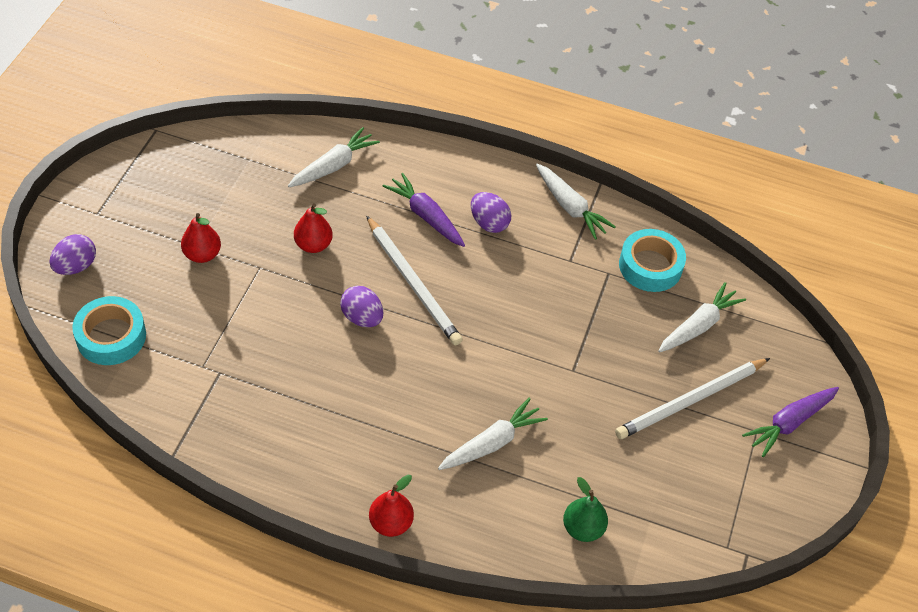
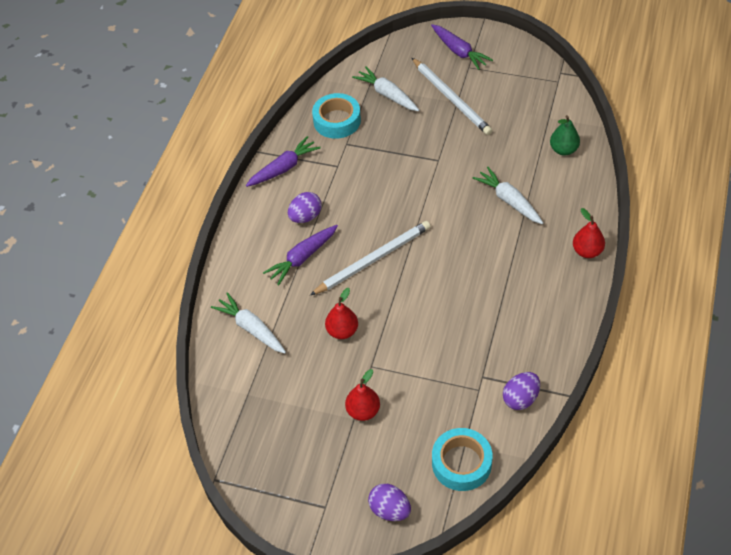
camera: 85 degrees left, 0 degrees up
purple egg [340,286,383,327] -> purple egg moved to [503,372,540,410]
white carrot [536,164,616,239] -> purple carrot [246,136,321,187]

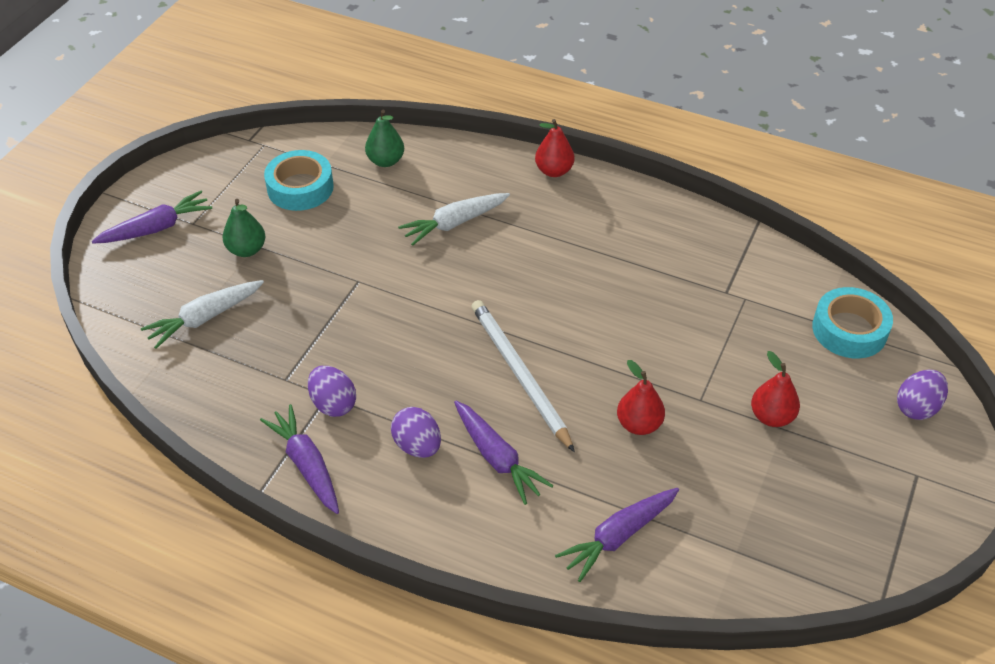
camera: 85 degrees left, 5 degrees down
white carrot [211,292,286,354] -> purple carrot [555,488,679,582]
turquoise tape [312,93,361,139] -> turquoise tape moved to [264,150,334,211]
white pencil [412,58,493,135] -> green pear [223,199,265,257]
purple egg [503,372,540,410] -> purple egg moved to [308,366,356,417]

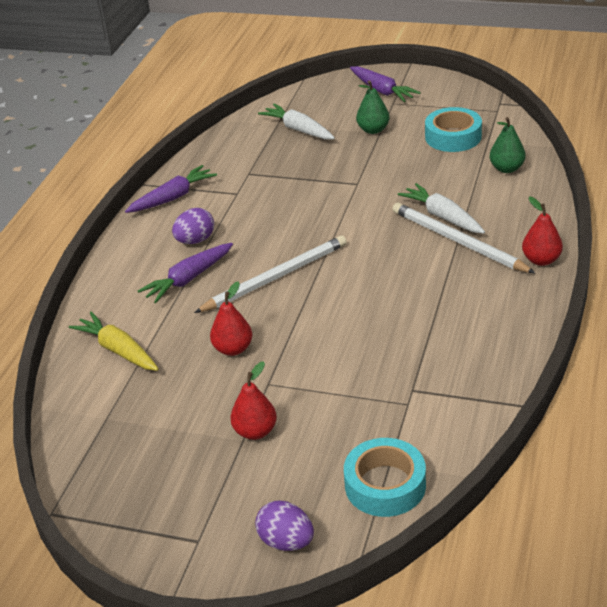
camera: 85 degrees right, 10 degrees down
purple egg [308,366,356,417] -> none
purple carrot [555,488,679,582] -> yellow carrot [69,312,159,371]
none -> white pencil [393,203,535,273]

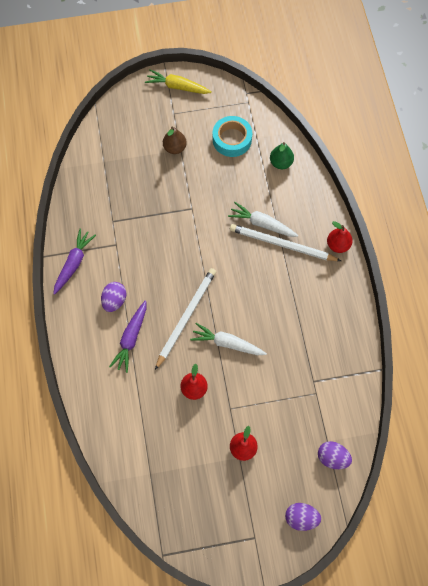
camera: 30 degrees left, 30 degrees up
yellow carrot [69,312,159,371] -> yellow carrot moved to [145,69,212,94]
white carrot [258,104,335,140] -> white carrot moved to [190,323,267,355]
turquoise tape [344,438,426,517] -> purple egg [318,441,352,469]
purple carrot [350,66,421,102] -> none
green pear [356,80,390,134] -> brown pear [163,127,187,154]

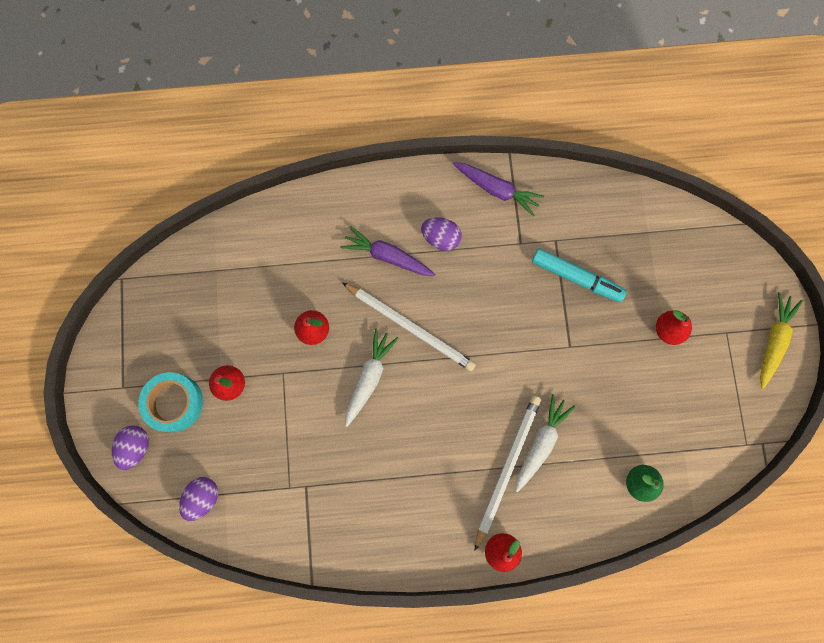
camera: 95 degrees right, 10 degrees up
brown pear [163,127,187,154] -> red pear [656,310,692,345]
turquoise tape [213,116,252,157] -> turquoise tape moved to [138,372,203,432]
none -> turquoise marker [532,248,627,302]

